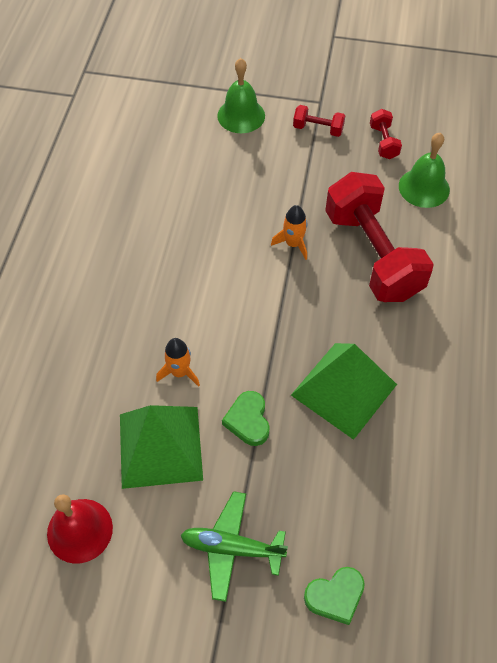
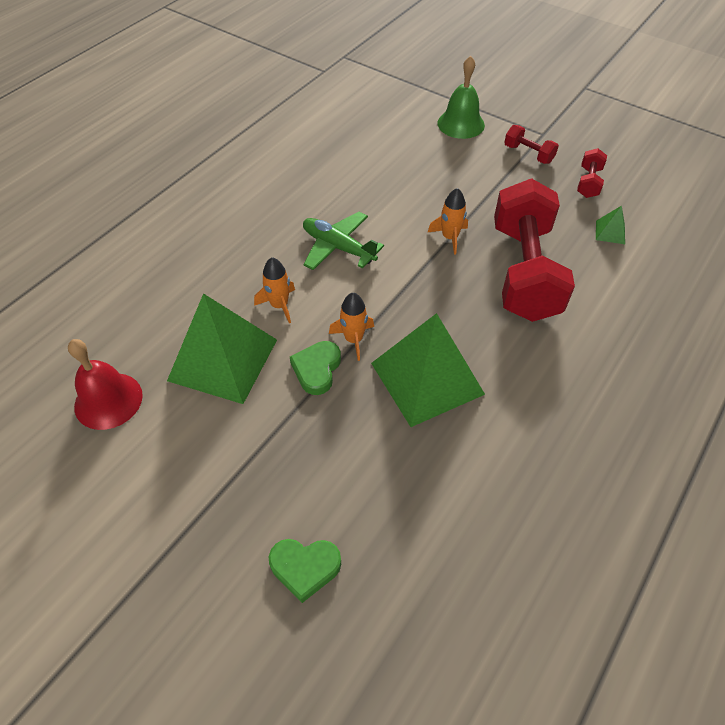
camera: 25 degrees right, 5 degrees down
green plane [181,491,288,602] -> green plane moved to [303,212,384,270]
green bell [399,133,450,208] -> green pyramid [596,206,625,244]
none -> orange rocket [329,293,374,361]

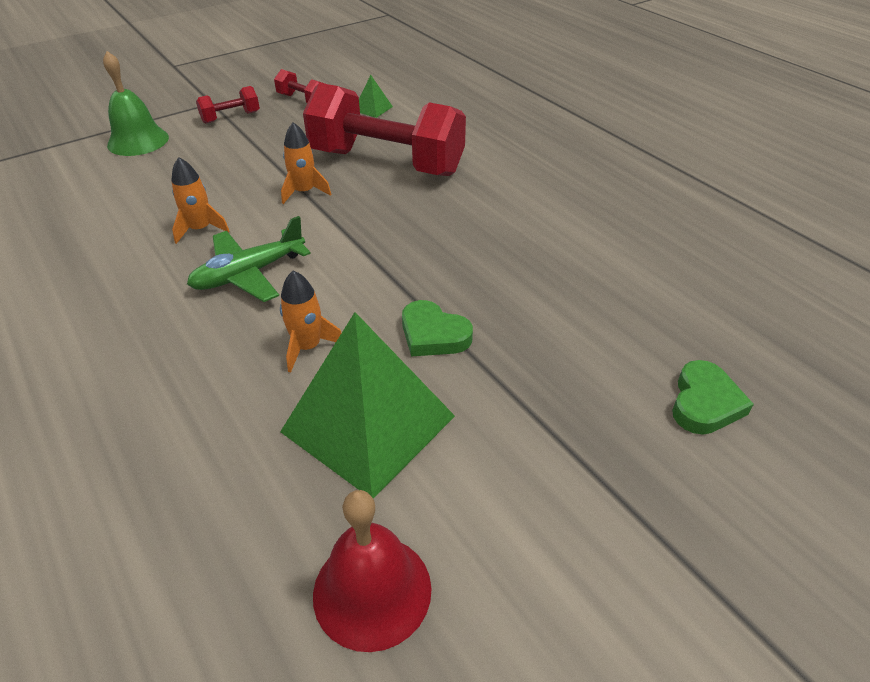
camera: 70 degrees left, 10 degrees down
orange rocket [329,293,374,361] -> orange rocket moved to [171,157,230,244]
green pyramid [371,313,485,427] -> none

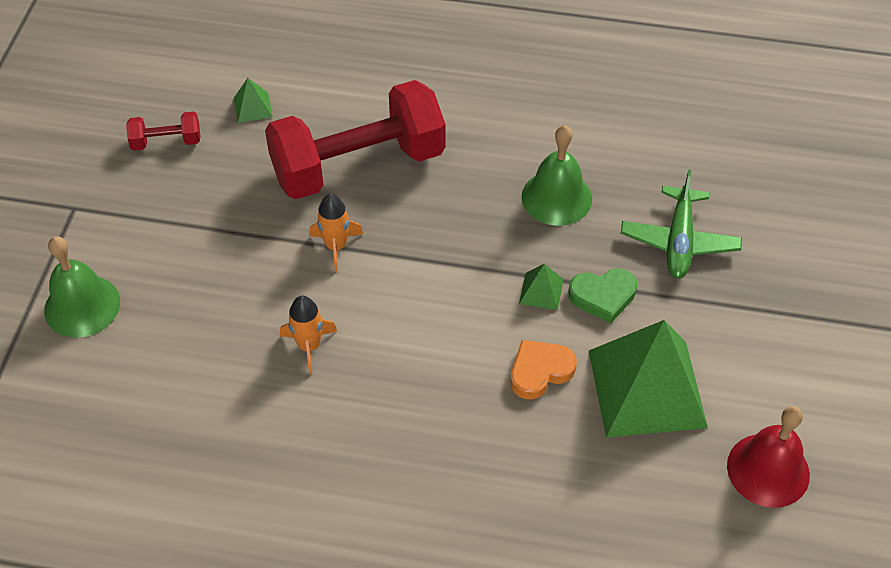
camera: 45 degrees left, 10 degrees up
green plane [187,216,311,302] -> green plane moved to [621,169,742,279]
red dumbbell [196,86,260,123] -> none
orange rocket [280,271,341,373] -> orange heart [511,340,577,399]
green heart [672,360,754,435] -> none
none -> green pyramid [519,264,564,311]
none -> green bell [521,125,592,226]

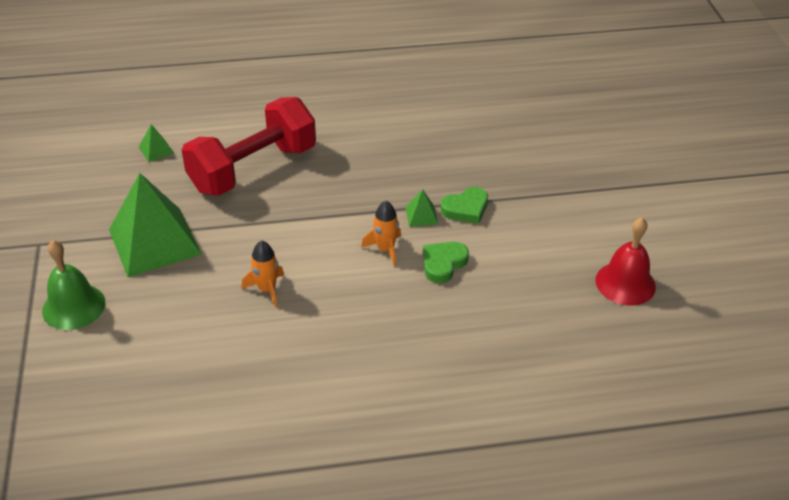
camera: 20 degrees left, 10 degrees down
red dumbbell [126,111,201,151] -> none
orange rocket [309,194,363,272] -> orange rocket moved to [361,201,401,266]
orange heart [511,340,577,399] -> green heart [423,242,469,283]
green bell [521,125,592,226] -> none
green pyramid [589,320,708,438] -> green pyramid moved to [109,173,202,277]
green plane [621,169,742,279] -> none

